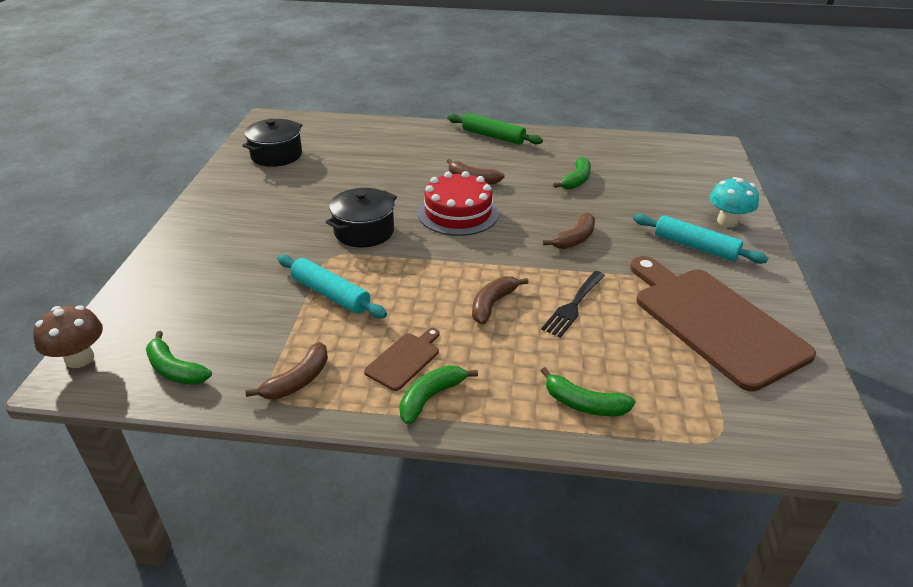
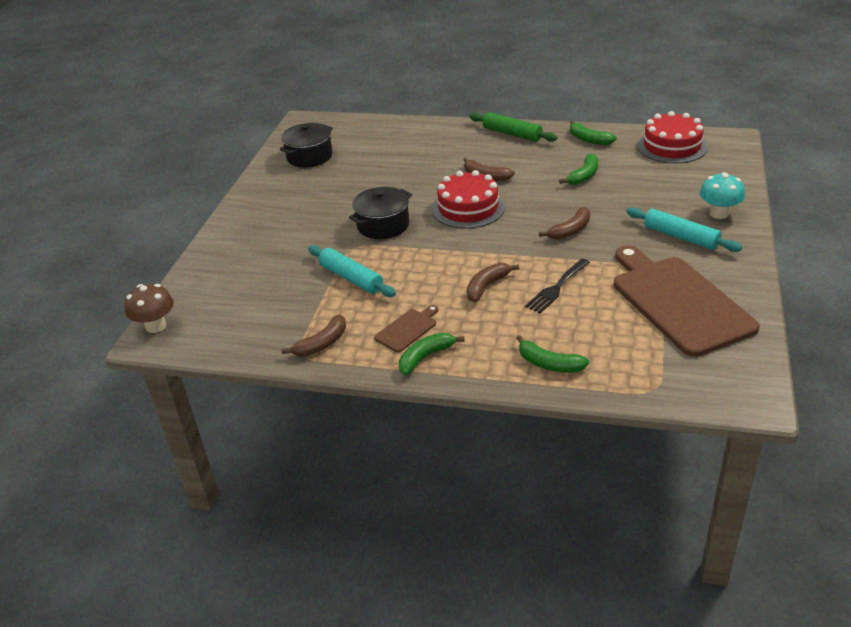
camera: 10 degrees right, 0 degrees up
green banana [146,331,212,385] -> green banana moved to [570,120,617,145]
none -> red cake [637,111,708,164]

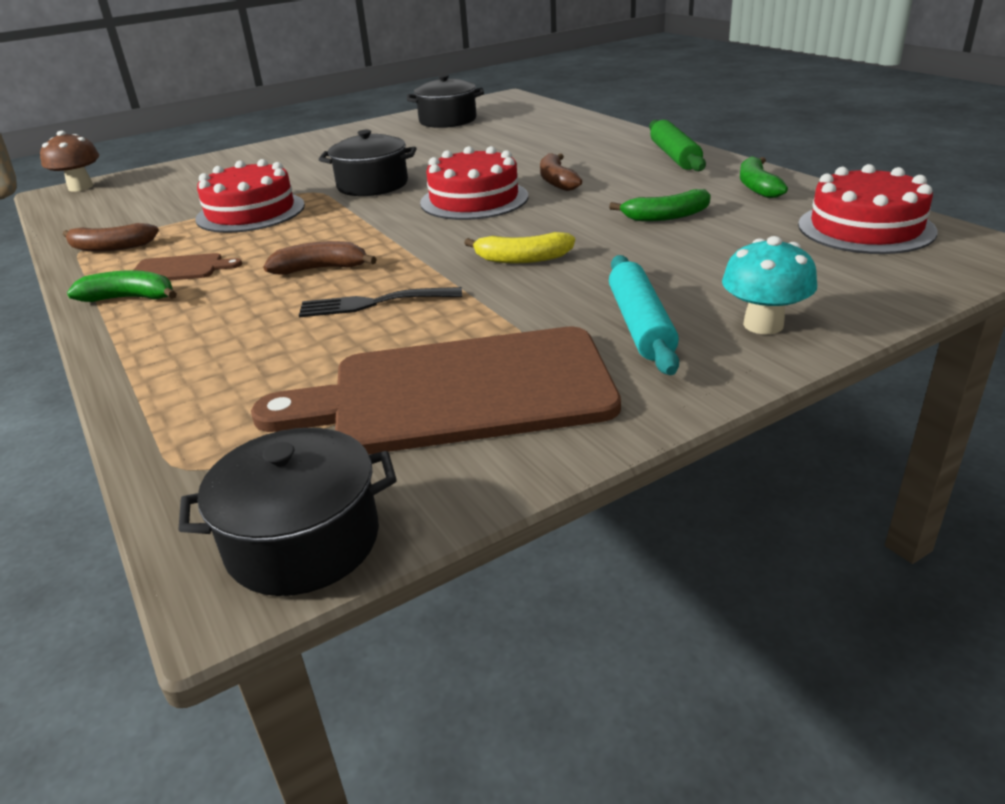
camera: 45 degrees right, 5 degrees down
turquoise rolling pin [308,245,396,297] -> red cake [195,159,305,233]
green banana [517,335,589,373] -> none
brown banana [539,207,590,240] -> yellow banana [464,232,575,264]
brown cutting board [614,245,760,357] -> brown cutting board turned 120 degrees counterclockwise [251,327,621,454]
none -> black pot [178,427,397,596]

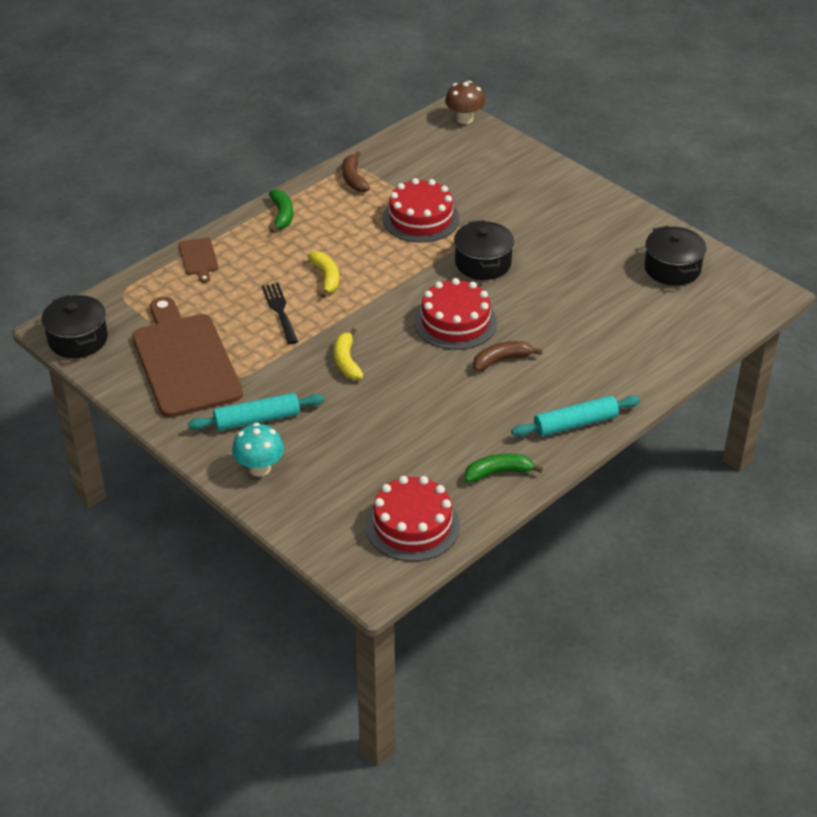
camera: 75 degrees right, 10 degrees up
brown cutting board [134,253,242,280] -> brown cutting board moved to [179,237,219,283]
brown banana [263,241,377,274] -> yellow banana [308,251,339,298]
green banana [609,189,711,222] -> none
green rolling pin [649,120,706,171] -> turquoise rolling pin [511,396,640,437]

